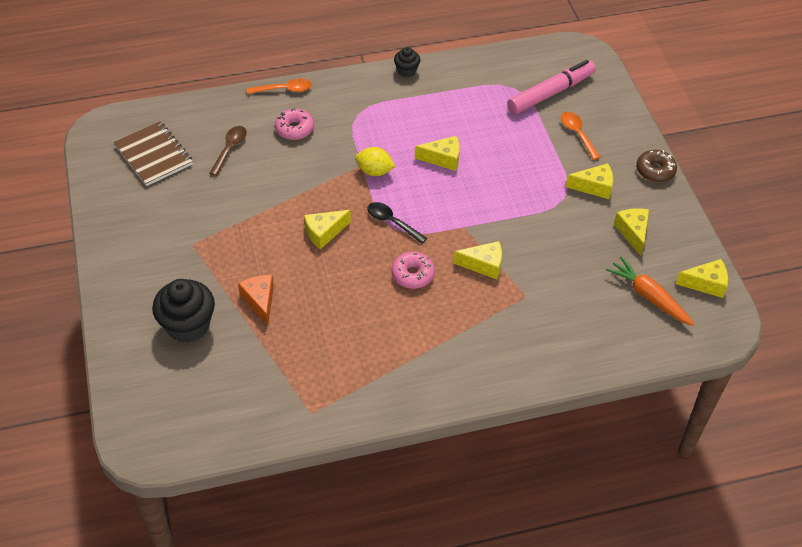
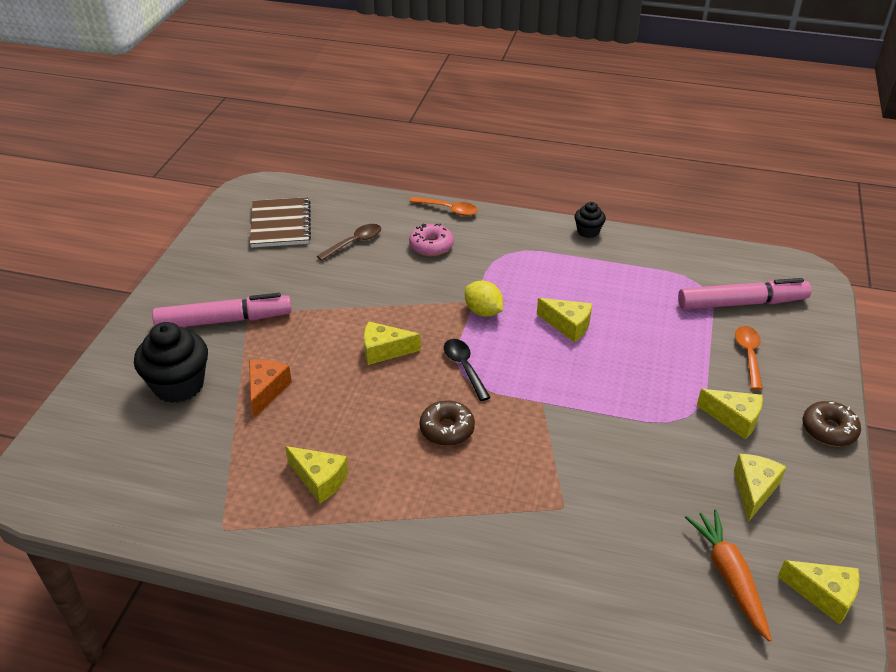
camera: 30 degrees right, 10 degrees down
pink donut [392,252,435,289] -> brown donut [419,400,475,446]
yellow cheese [453,241,502,279] -> yellow cheese moved to [285,446,348,503]
none -> pink marker [152,293,292,327]

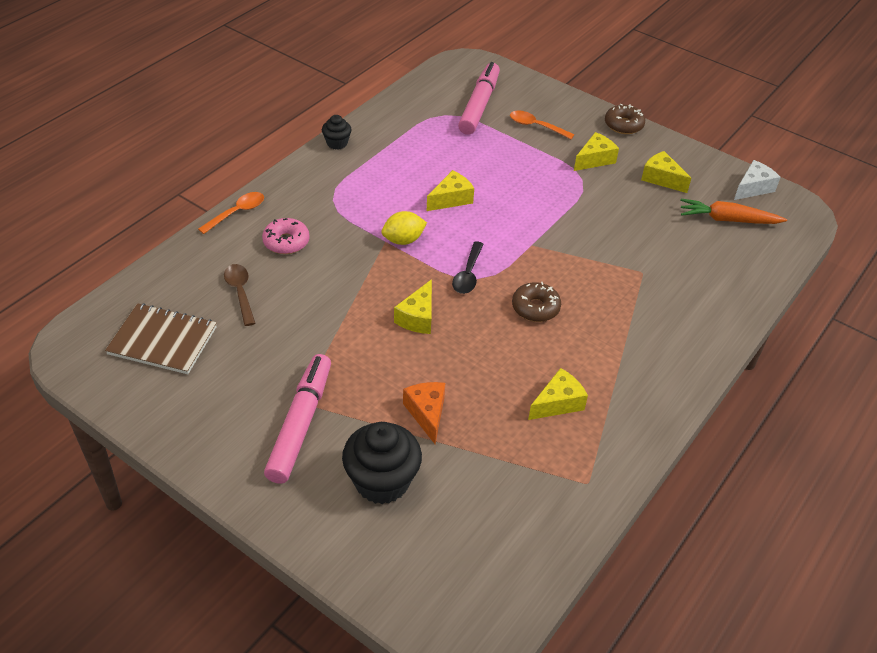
camera: 70 degrees left, 5 degrees up
orange cheese [249,360,292,418] -> orange cheese turned 45 degrees clockwise [403,382,445,444]
black spoon [444,339,491,401] -> black spoon turned 75 degrees counterclockwise [452,241,484,294]
yellow cheese [778,560,860,625] -> white cheese [734,160,781,200]

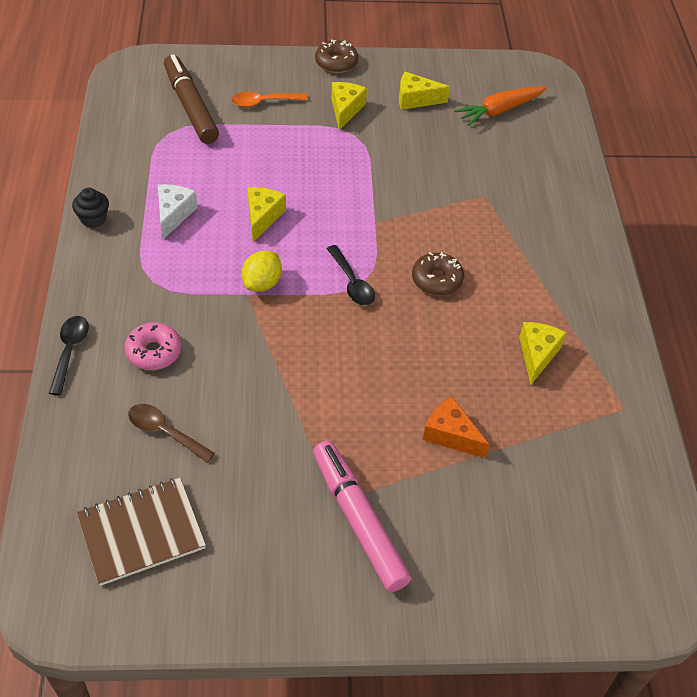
camera: 40 degrees left, 5 degrees up
orange spoon [198,192,264,234] -> black spoon [49,316,89,395]
black cupcake [342,422,422,504] -> none
yellow cheese [394,279,432,334] -> none
pink marker [458,62,500,135] -> brown marker [164,54,219,144]
white cheese [734,160,781,200] -> white cheese moved to [158,184,198,239]

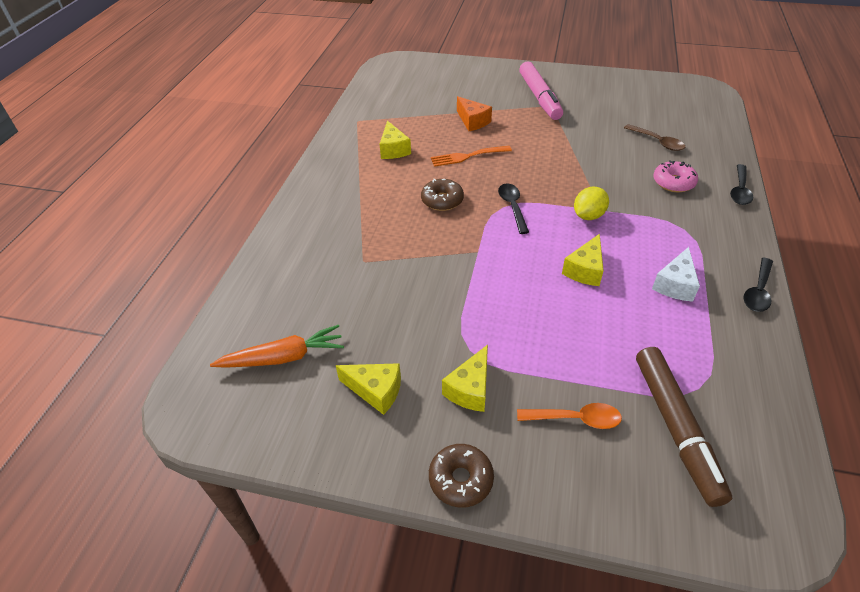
camera: 160 degrees left, 5 degrees down
black cupcake [72,188,109,228] -> black spoon [743,258,773,312]
brown notebook [77,478,206,586] -> none
yellow cheese [519,322,566,384] -> yellow cheese turned 45 degrees counterclockwise [380,120,411,159]
none -> orange fork [431,146,512,167]

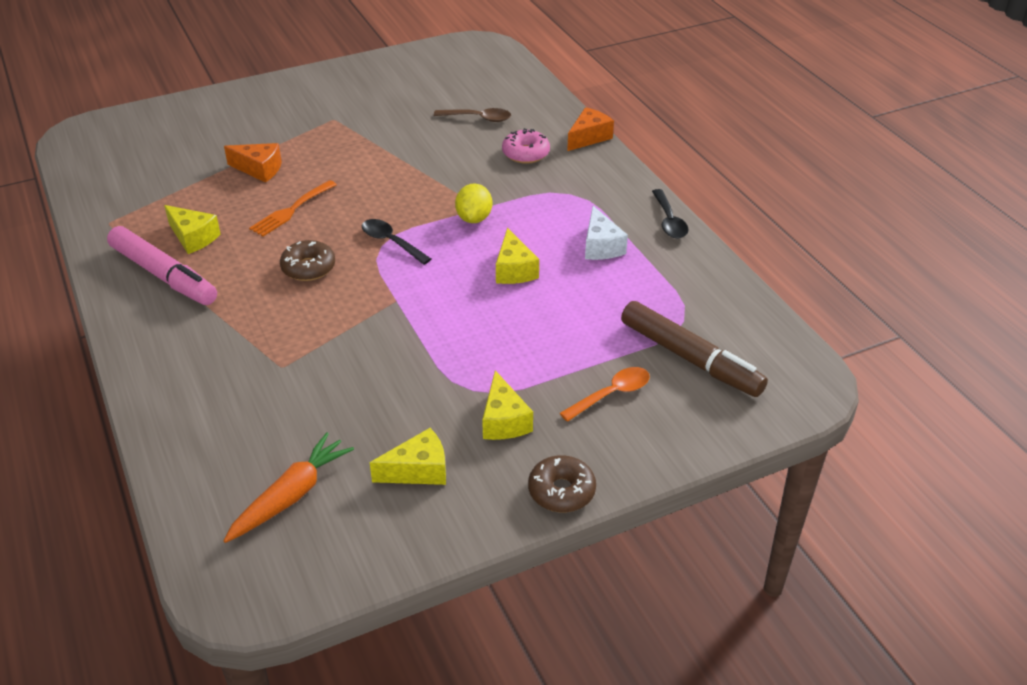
camera: 40 degrees left, 5 degrees down
pink marker [519,61,563,120] -> pink marker moved to [107,226,217,305]
black spoon [730,164,754,205] -> orange cheese [567,107,614,151]

